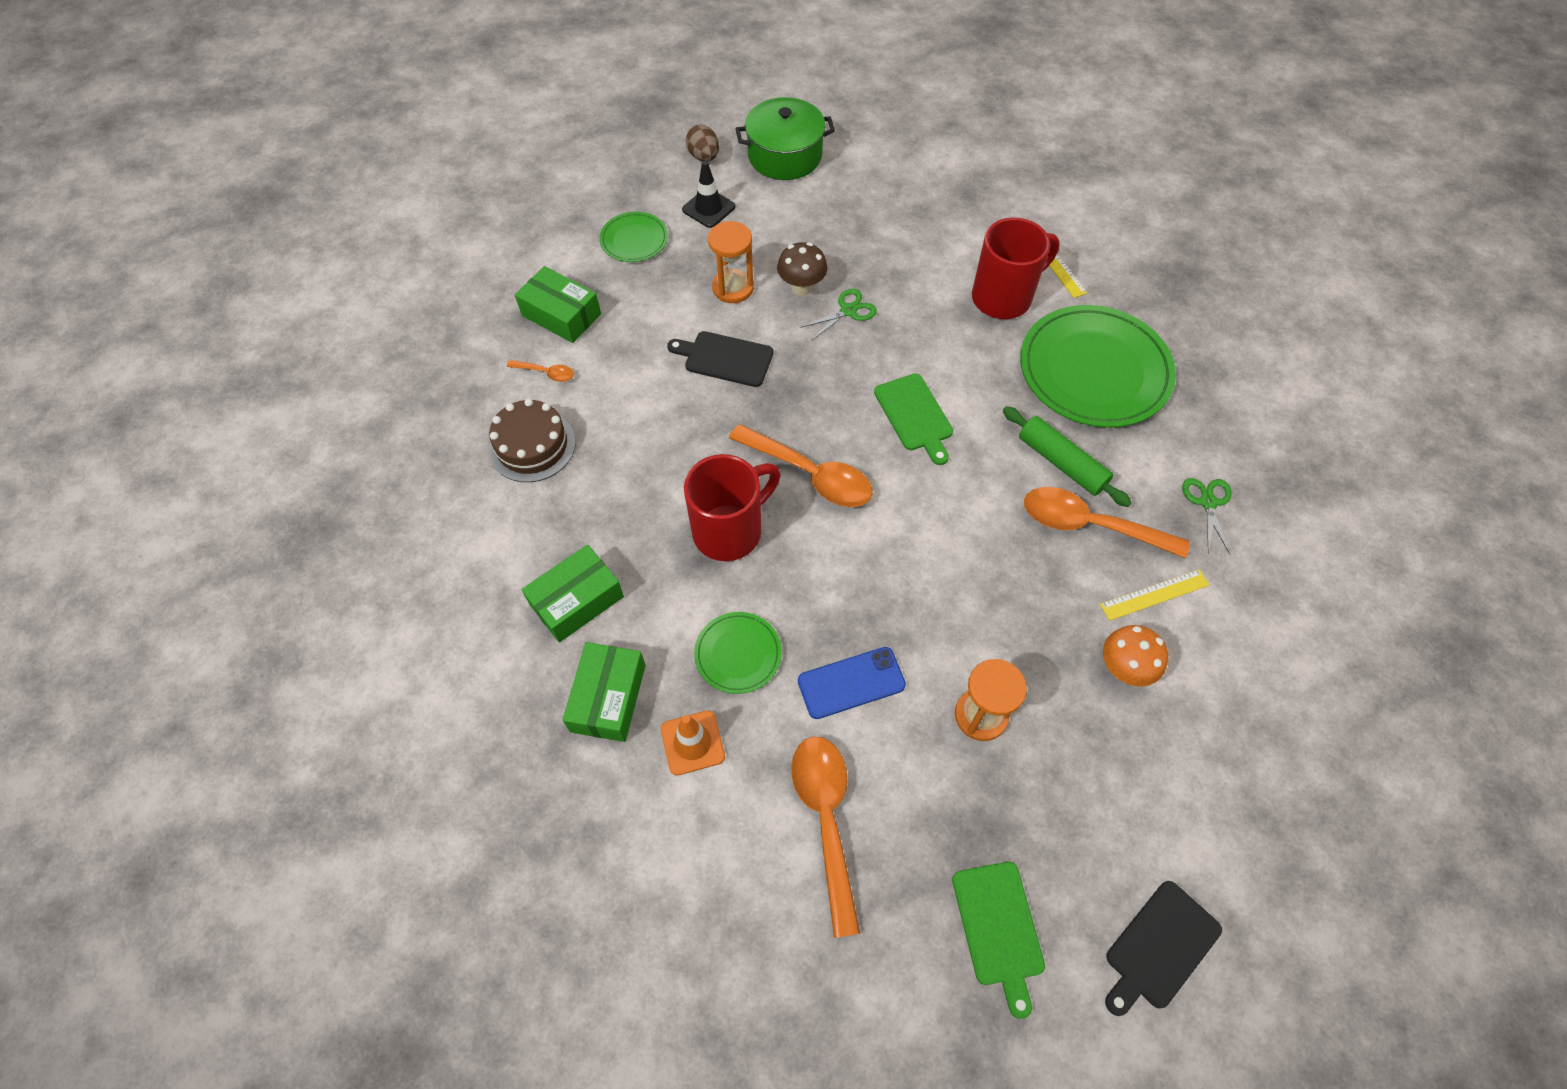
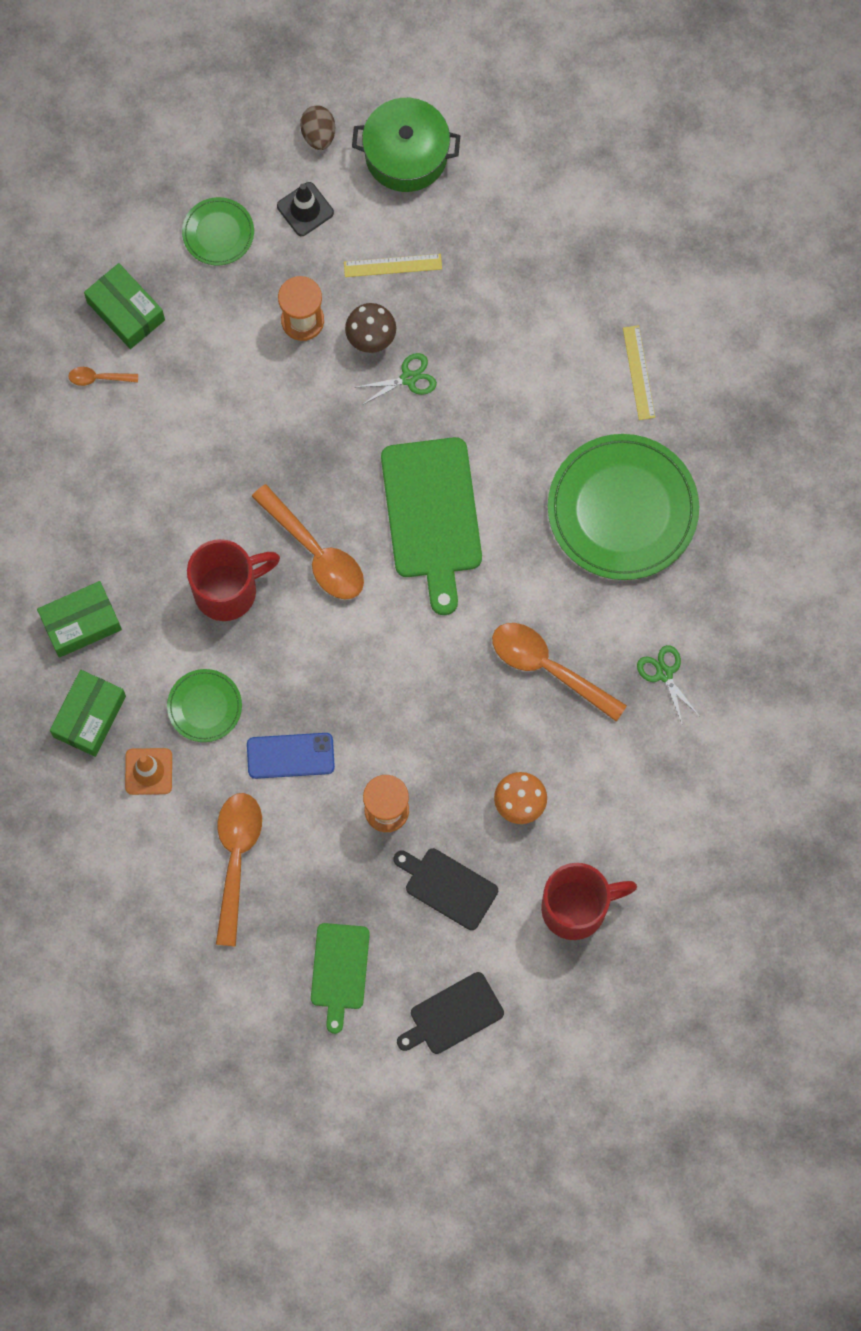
camera: 15 degrees right, 15 degrees up
brown cake [489,398,576,482] -> none
orange spoon [507,360,574,382] -> orange spoon turned 150 degrees clockwise [69,367,138,386]
black cutting board [667,331,774,387] -> black cutting board moved to [393,848,498,930]
green cutting board [874,373,953,465] -> green cutting board [381,437,482,615], size x1.71
red mug [972,218,1060,319] -> red mug moved to [541,863,637,940]
green rolling pin [1003,406,1132,507] -> none
yellow ruler [1100,569,1209,621] -> yellow ruler moved to [344,254,442,277]
green scissors [1182,478,1232,554] -> green scissors turned 45 degrees counterclockwise [637,645,700,726]

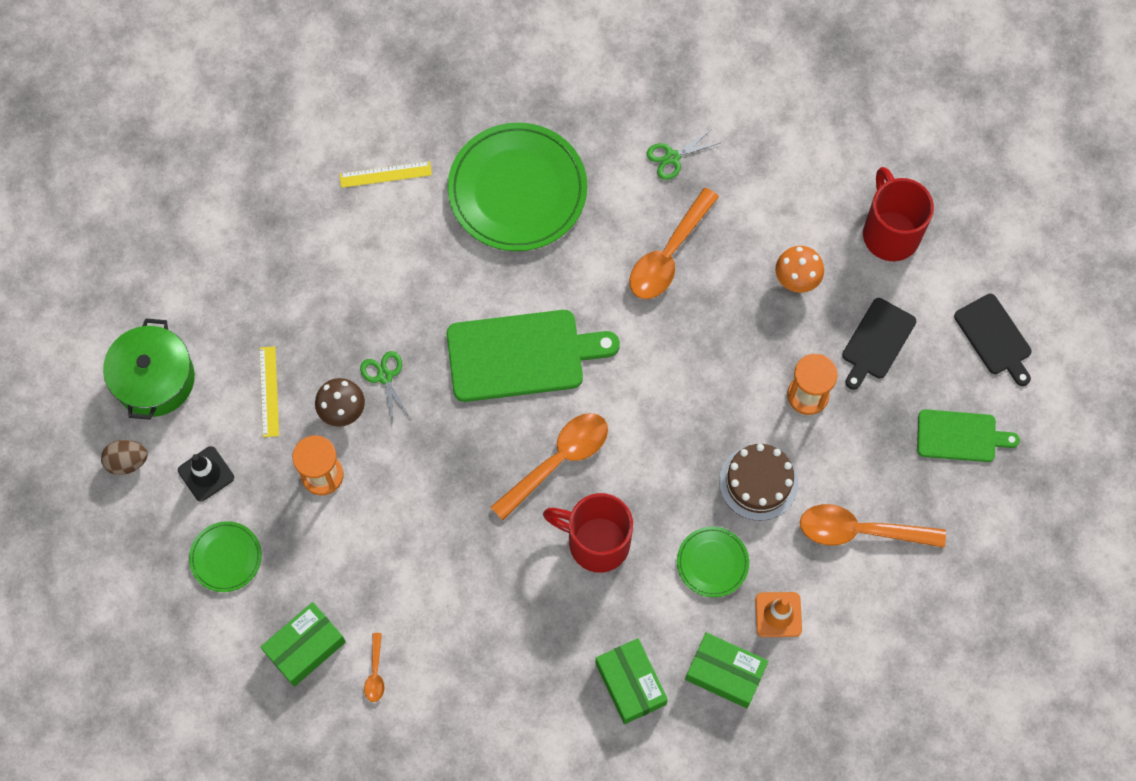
camera: 90 degrees left, 5 degrees down
red mug [187,539,280,621] -> red mug turned 45 degrees counterclockwise [543,493,633,573]
blue phone [247,733,335,779] -> brown cake [719,444,798,521]

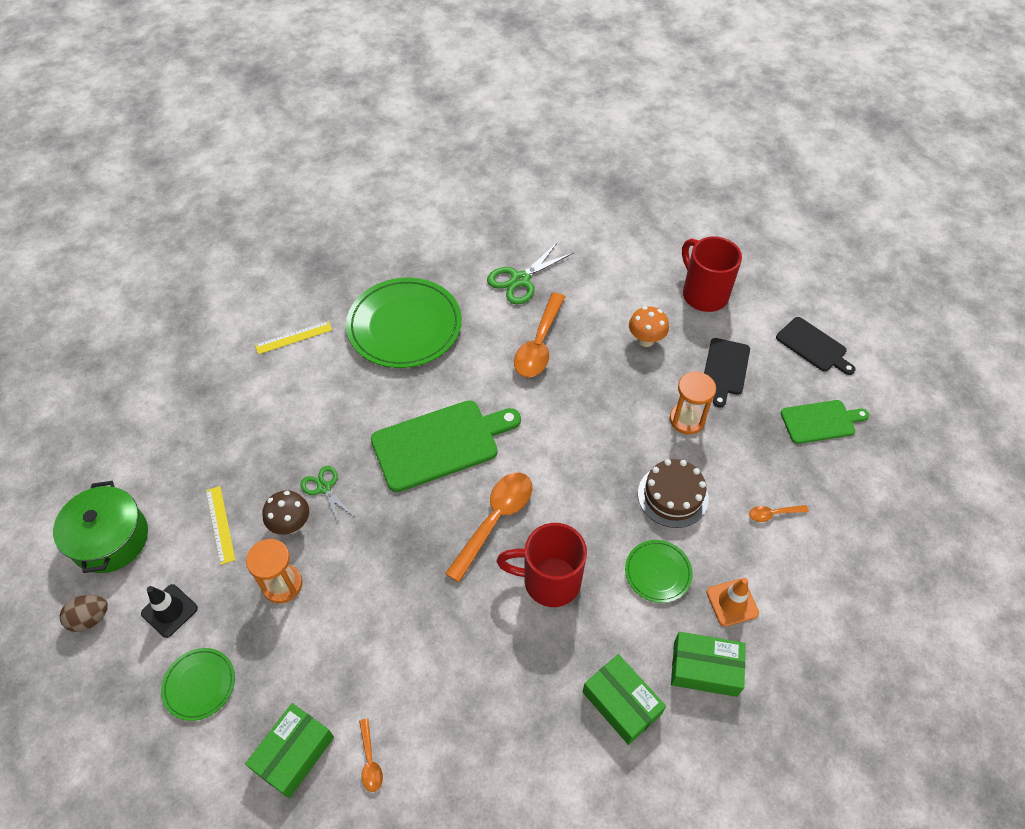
camera: 15 degrees left, 15 degrees down
green scissors [647,129,720,180] -> green scissors [487,242,573,304], size x1.59
orange spoon [800,504,946,548] -> orange spoon [749,505,809,522], size x0.47

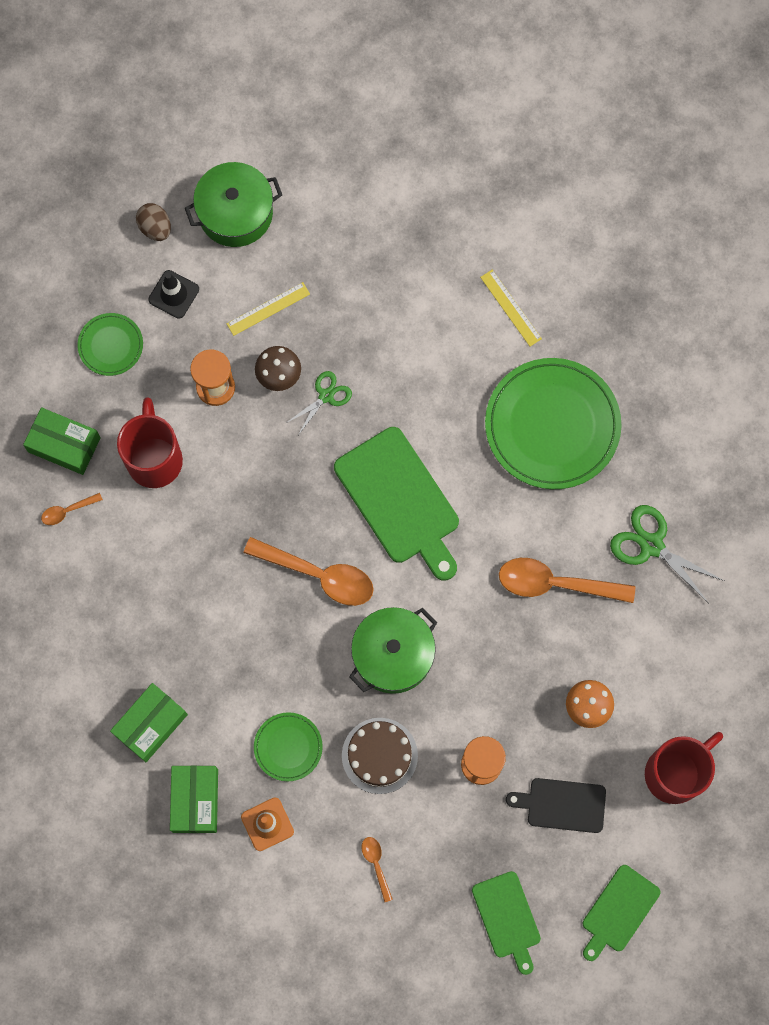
camera: 80 degrees right, 20 degrees up
red mug [497,523,587,607] -> red mug moved to [117,397,183,488]
black cutting board [776,317,855,375] -> green cutting board [583,865,660,961]
none -> green pot [349,607,437,694]

